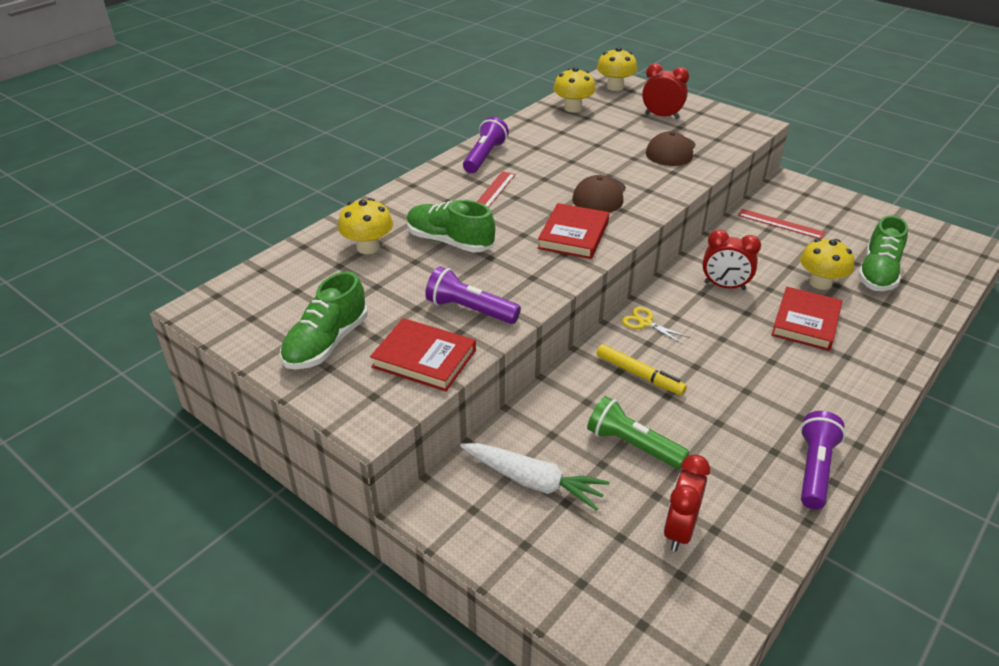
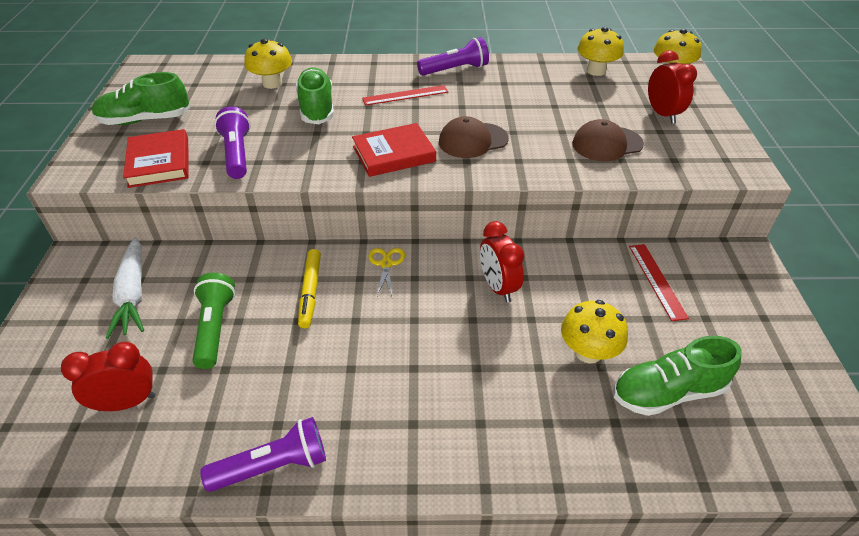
camera: 50 degrees right, 5 degrees up
red book [771,287,842,351] -> none

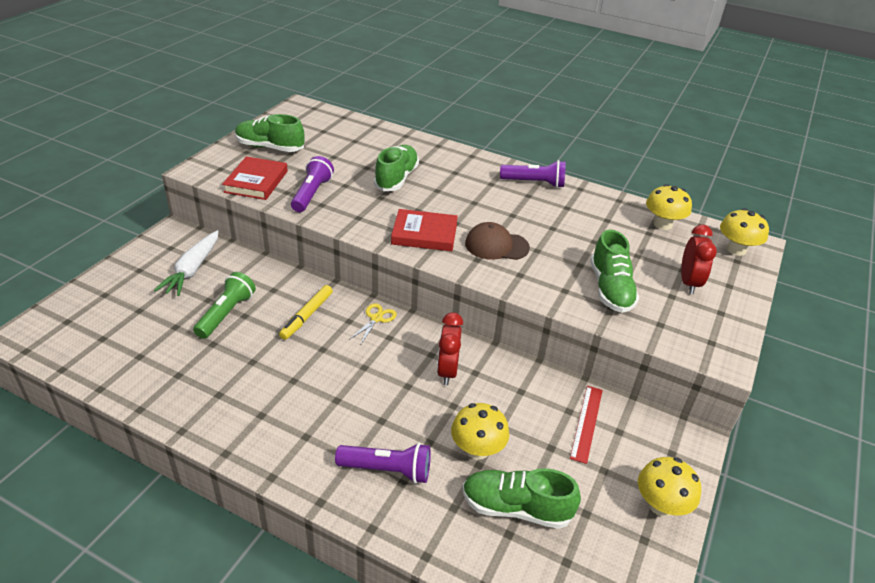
camera: 25 degrees right, 5 degrees down
red clock [61,342,156,411] -> none
purple flashlight [200,417,326,492] -> purple flashlight moved to [335,443,431,484]
yellow mushroom [245,39,292,89] -> yellow mushroom moved to [638,457,701,517]
red ruler [362,85,448,106] -> none
brown cap [572,119,644,161] -> green shoe [590,229,639,313]

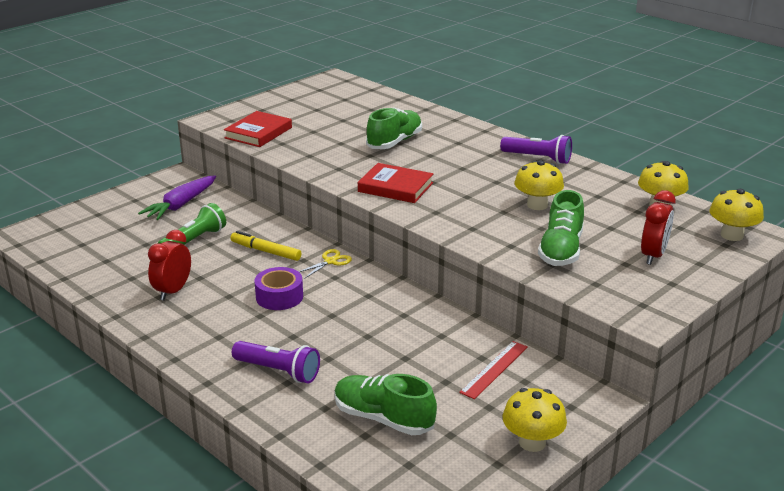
camera: 20 degrees right, 10 degrees down
white carrot [154,230,219,296] -> purple carrot [138,175,216,220]
green shoe [235,114,304,152] -> none
yellow marker [279,285,333,340] -> yellow marker turned 75 degrees clockwise [230,231,301,261]
purple flashlight [291,156,334,212] -> none
red clock [437,312,463,385] -> red clock moved to [148,230,191,301]
yellow mushroom [451,403,509,460] -> yellow mushroom moved to [514,160,564,210]
brown cap [465,222,530,260] -> none
none -> purple tape [254,267,303,310]

